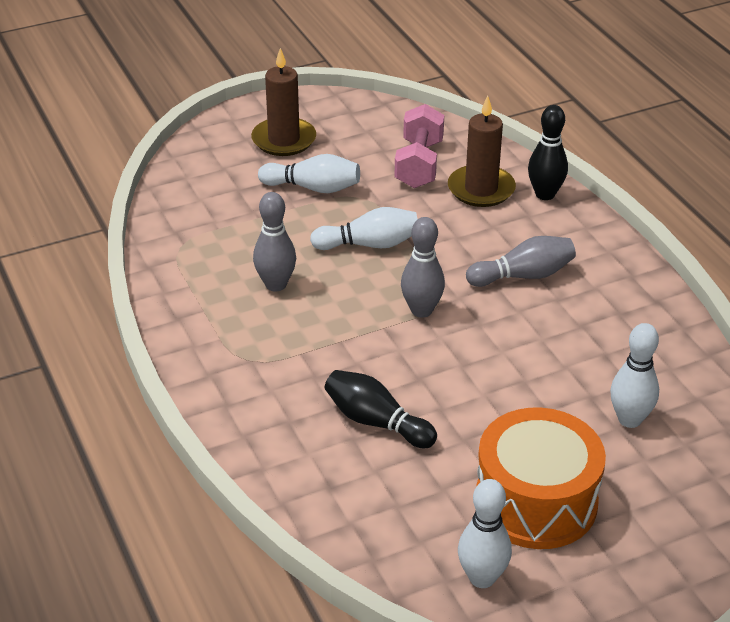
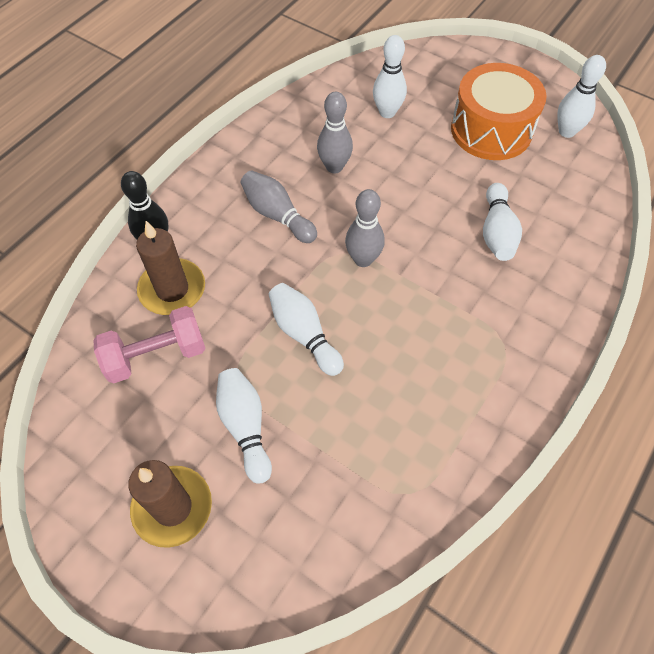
camera: 120 degrees left, 20 degrees up
grey bowling pin [253,192,296,292] -> grey bowling pin moved to [317,92,353,173]
black bowling pin [324,370,437,448] -> white bowling pin [483,183,522,261]

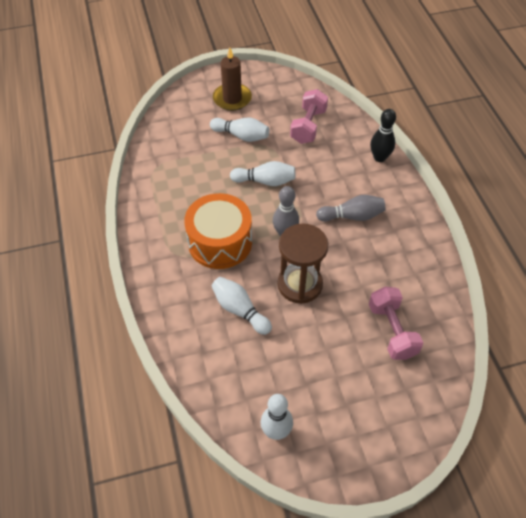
camera: 130 degrees right, 5 degrees down
brown candle [136,221,205,315] -> none
grey bowling pin [317,92,353,173] -> none
white bowling pin [373,35,407,118] -> pink dumbbell [369,287,423,360]
orange drum [451,63,547,160] -> orange drum moved to [184,193,252,269]
none -> brown hourglass [278,223,328,304]

